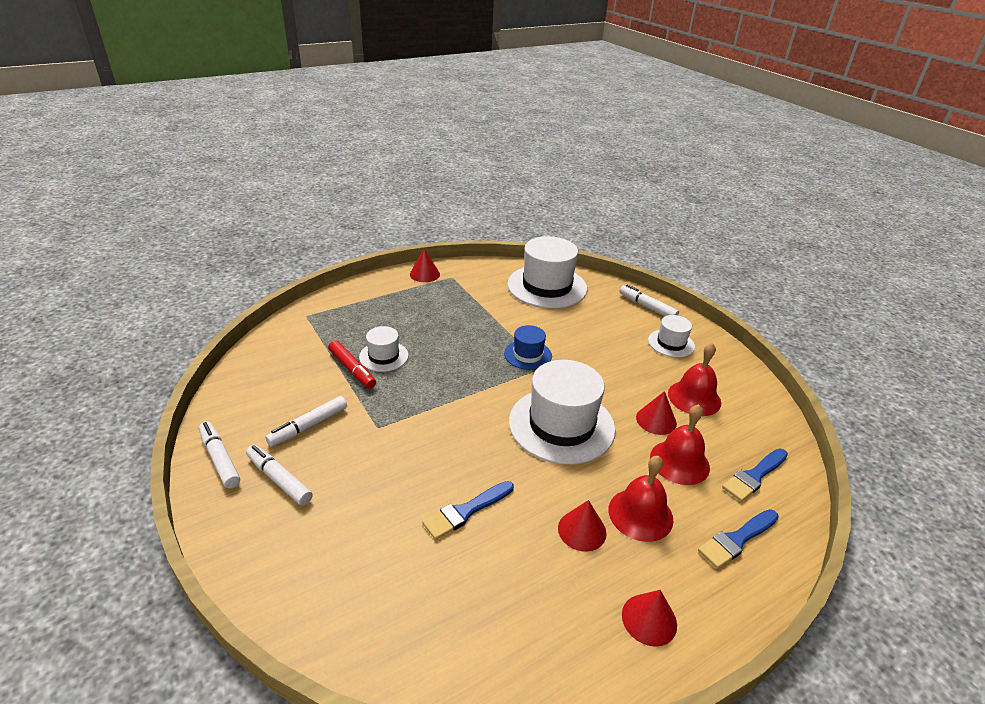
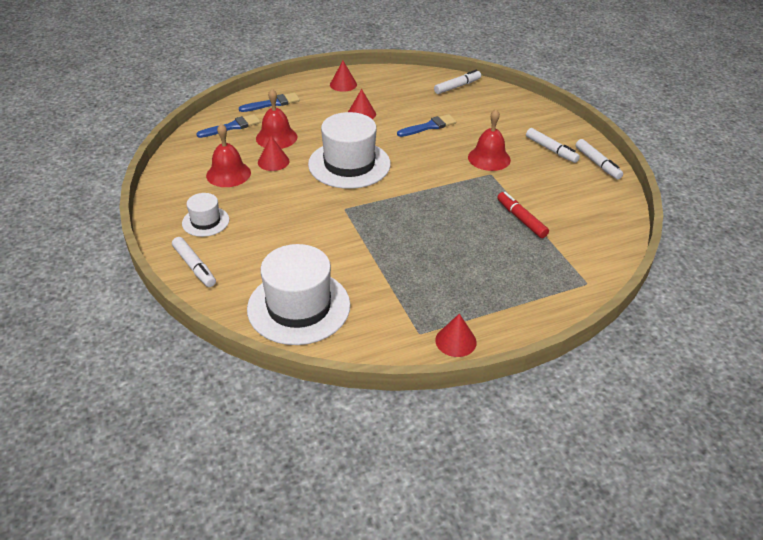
camera: 170 degrees left, 5 degrees up
white marker [265,396,347,447] -> white marker moved to [434,70,481,94]
white hat [359,326,409,372] -> none
blue hat [504,325,552,370] -> none
red bell [609,456,673,542] -> red bell moved to [468,109,511,171]

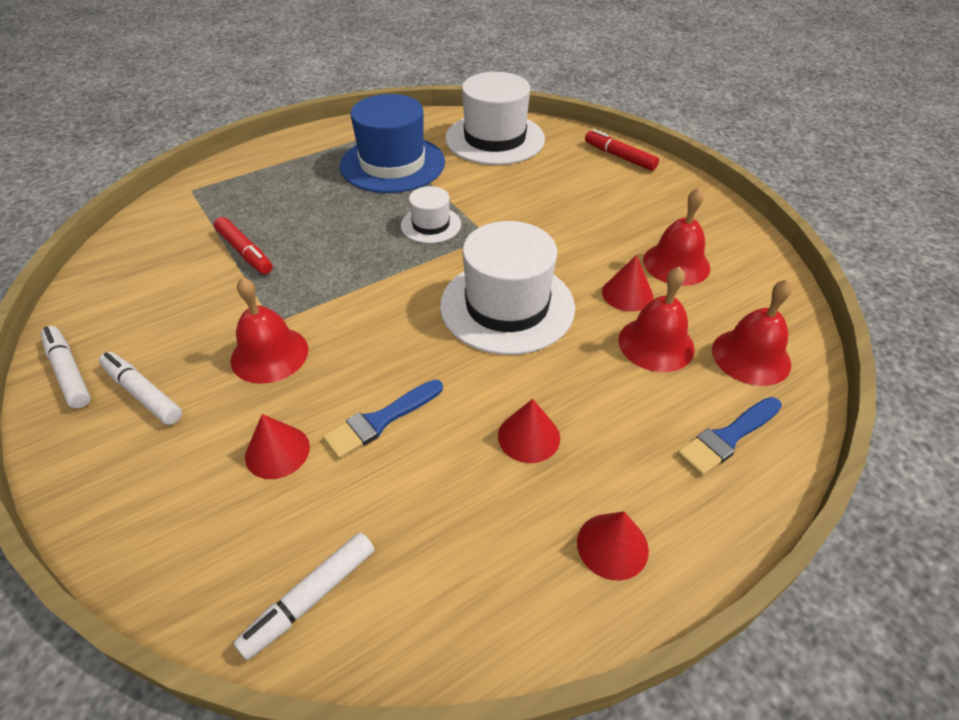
camera: 170 degrees right, 5 degrees up
white marker [172,237,216,287] -> red marker [585,129,659,171]
white hat [182,193,230,237] -> white hat moved to [401,186,461,244]
blue brush [196,114,260,138] -> red bell [712,279,792,386]
red cone [435,313,477,357] -> red cone moved to [245,414,310,479]
none -> blue hat [340,94,445,193]

